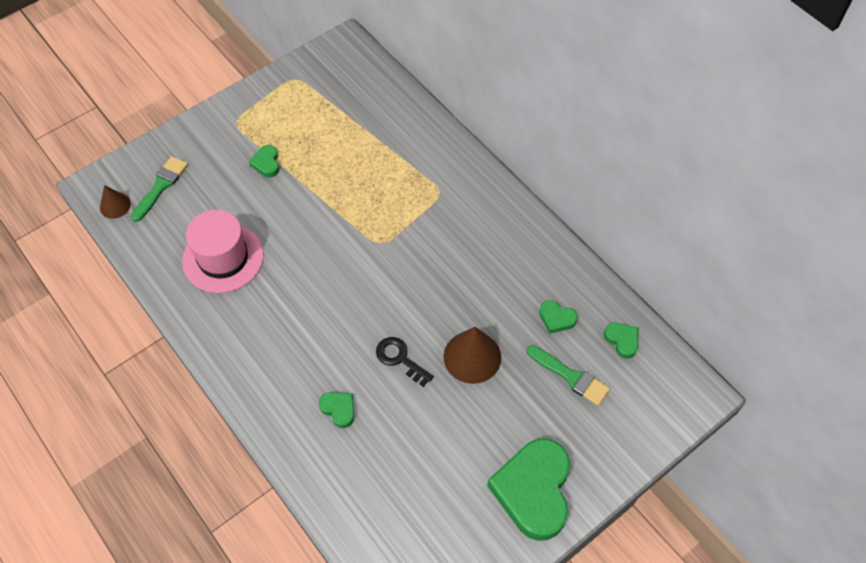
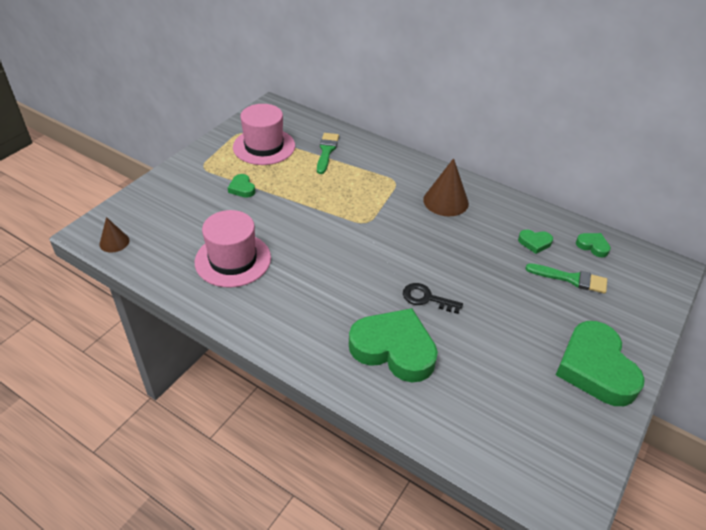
camera: 20 degrees left, 15 degrees down
green brush [131,156,188,222] -> green brush moved to [317,133,339,174]
green heart [319,392,354,428] -> green heart [349,308,438,382], size x2.29
brown cone [444,327,501,384] -> brown cone moved to [423,158,469,216]
none -> pink hat [233,104,295,165]

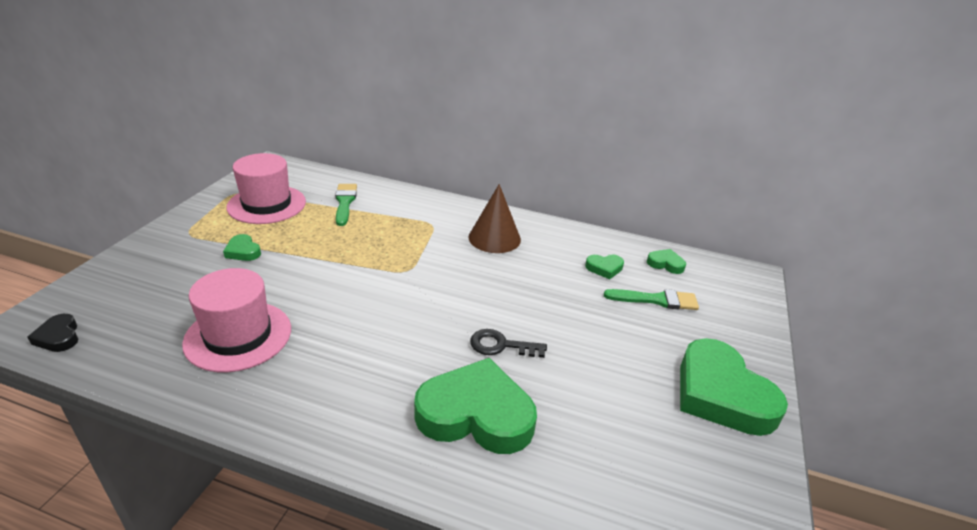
camera: 15 degrees left, 10 degrees down
brown cone [99,217,129,252] -> black heart [28,314,78,352]

